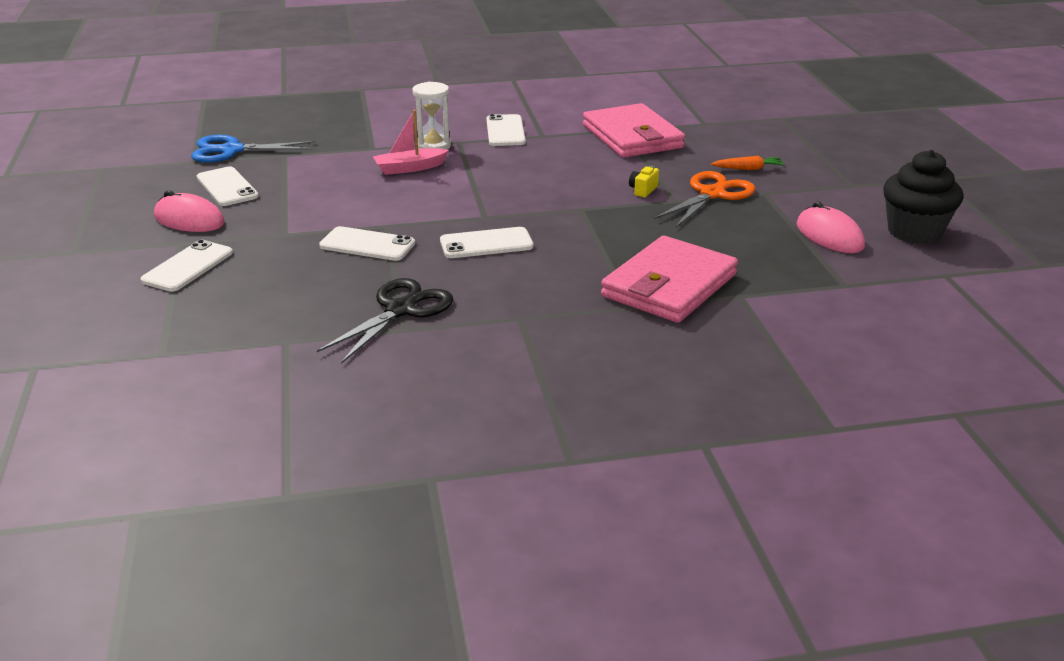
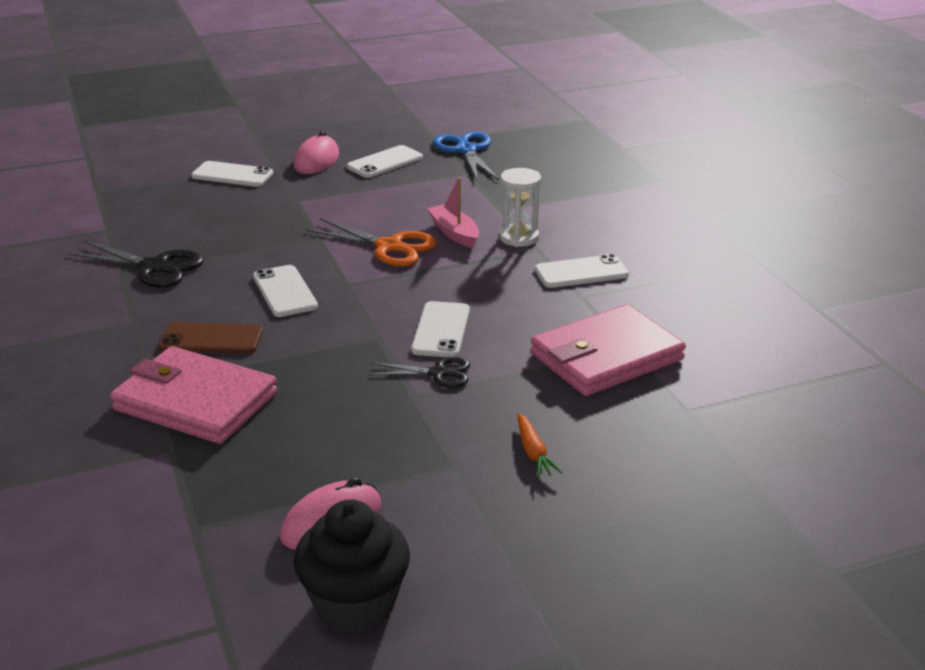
camera: 80 degrees right, 0 degrees up
white phone [319,226,415,261] -> white phone moved to [411,301,470,357]
yellow camera [629,166,659,197] -> black scissors [369,357,470,388]
orange scissors [654,171,756,227] -> orange scissors moved to [306,218,437,267]
none -> brown phone [159,322,263,354]

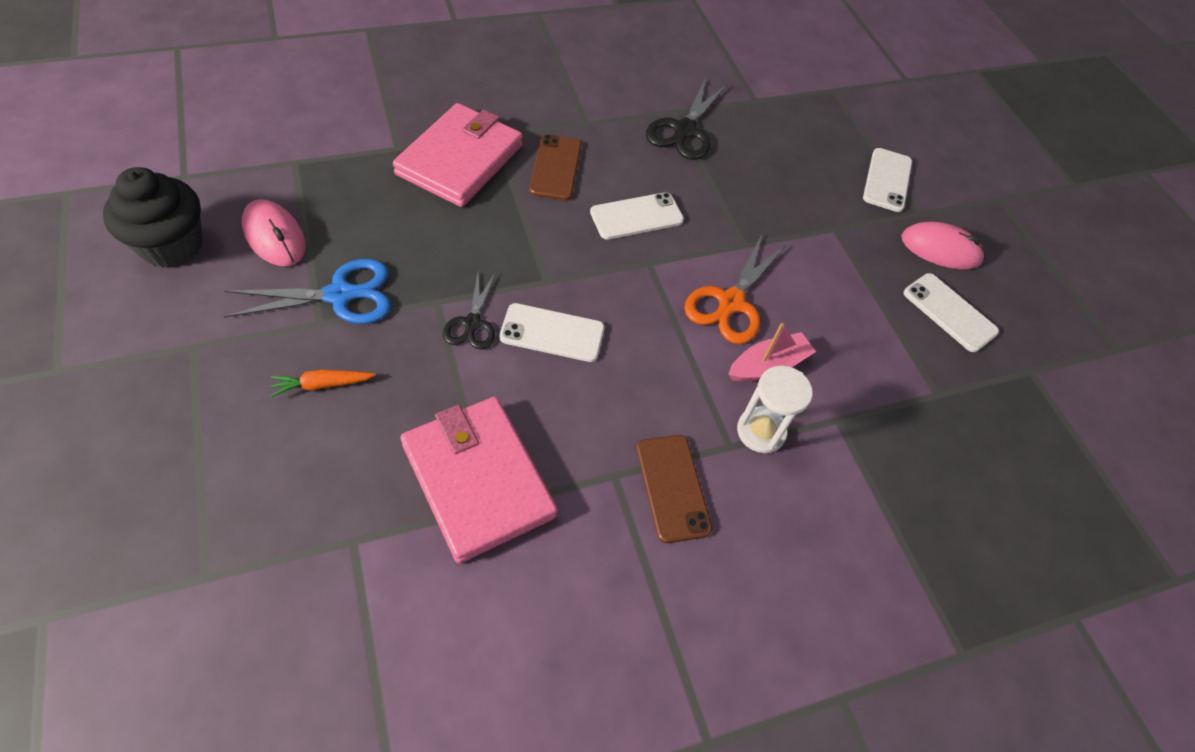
camera: 85 degrees right, 25 degrees up
blue scissors [433,131,499,180] -> blue scissors moved to [224,259,391,324]
white phone [535,254,629,288] -> brown phone [636,435,712,543]

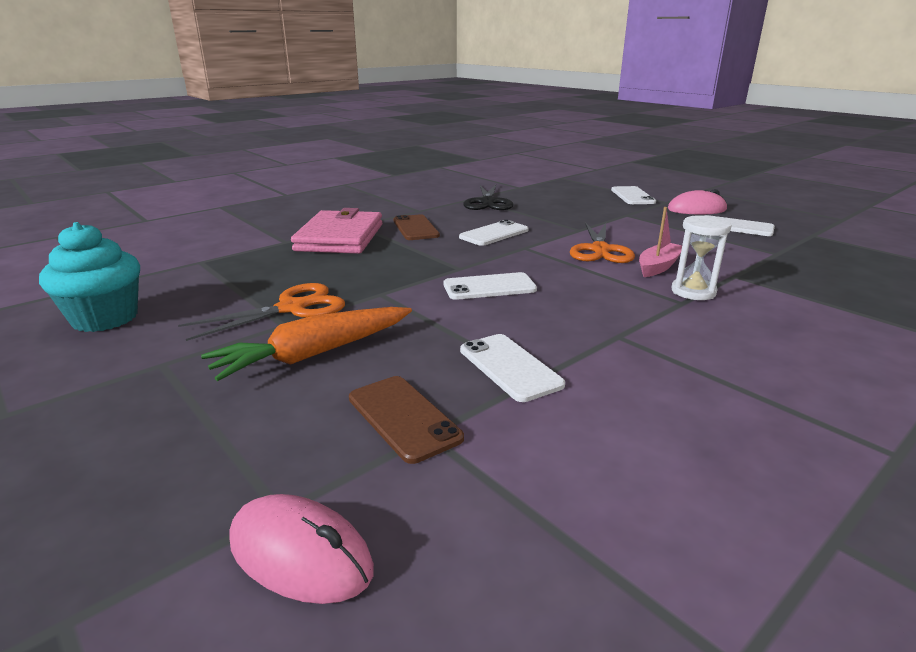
camera: 15 degrees left, 30 degrees down
black cupcake [103,167,202,268] -> turquoise cupcake [39,222,140,332]
blue scissors [224,259,391,324] -> orange scissors [178,283,345,341]
pink mouse [242,199,306,266] -> pink mouse moved to [229,494,374,604]
orange carrot [271,370,376,397] -> orange carrot [201,307,412,381], size x2.05
pink wallet [400,397,558,563] -> white phone [460,334,565,402]
black scissors [443,272,496,350] -> none
brown phone [636,435,712,543] -> brown phone moved to [349,376,464,464]

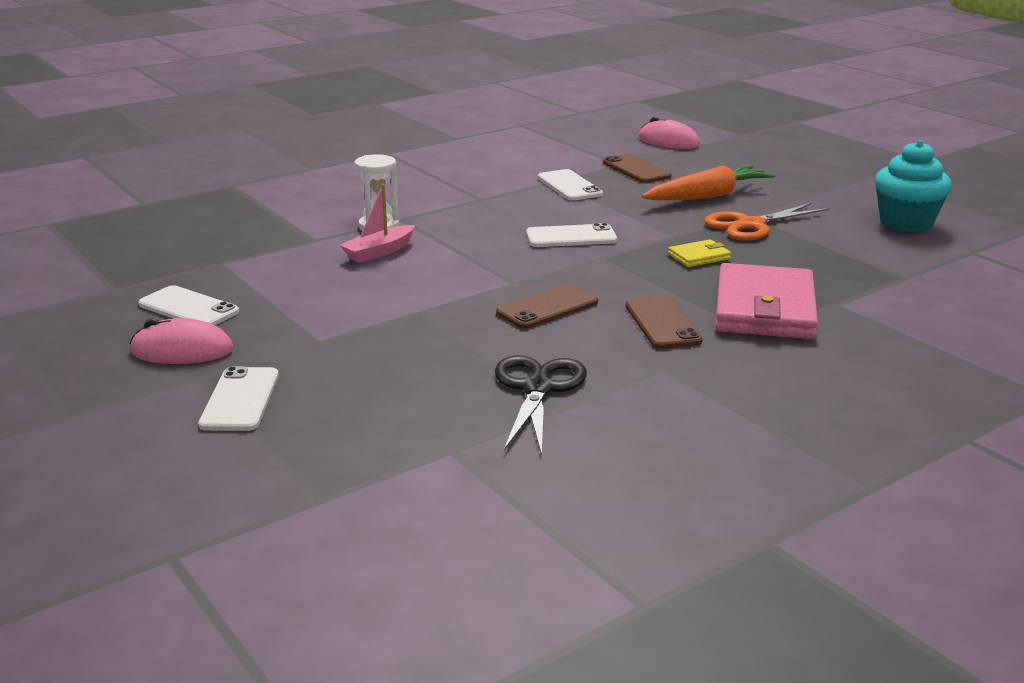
camera: 175 degrees left, 0 degrees up
white phone [459,220,529,246] -> brown phone [496,284,598,329]
orange scissors [570,223,635,263] -> none
none -> yellow wallet [668,239,731,267]

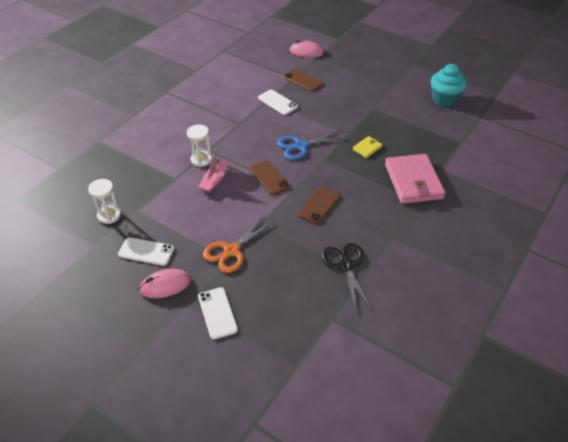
camera: 20 degrees left, 20 degrees up
white phone [526,223,617,247] -> blue scissors [277,130,347,160]
brown phone [625,296,703,349] -> brown phone moved to [249,160,290,195]
orange carrot [642,165,775,201] -> none
orange scissors [704,203,829,241] -> orange scissors moved to [203,216,273,273]
none -> white hourglass [88,179,121,224]

